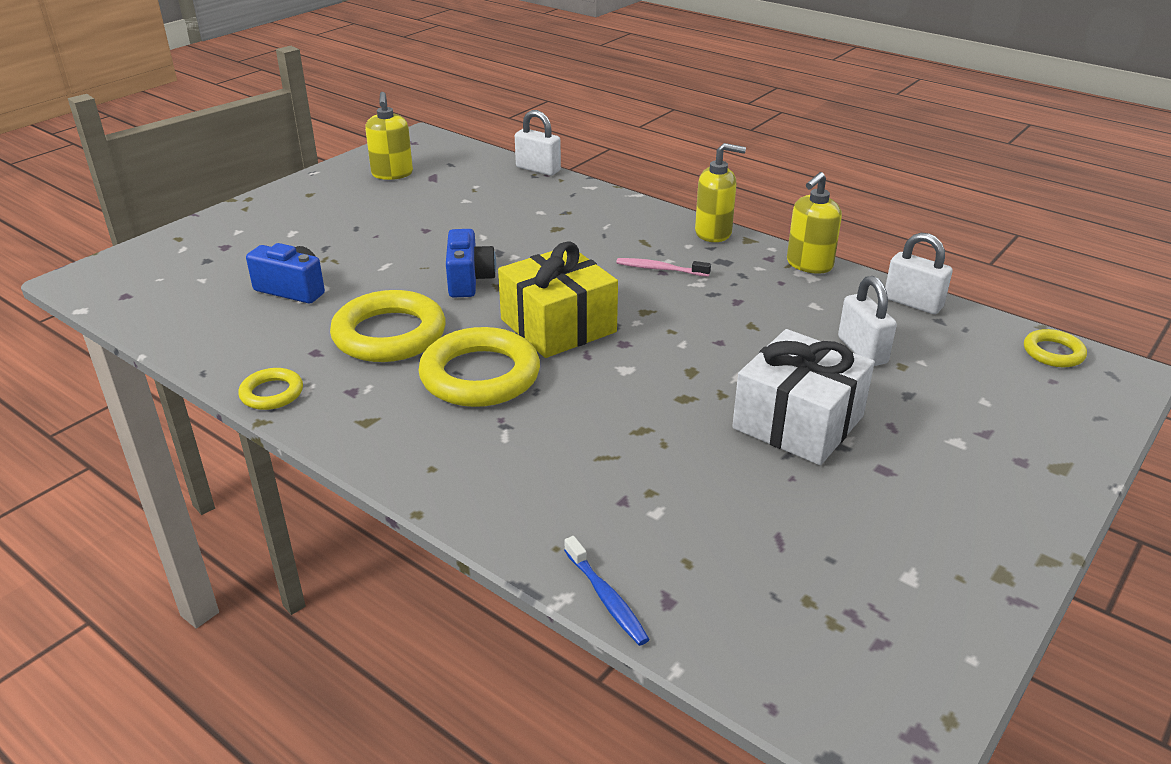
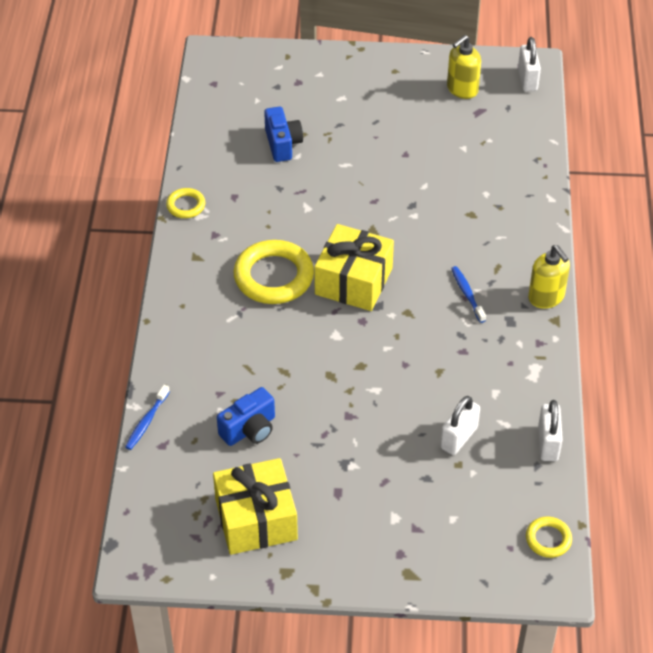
camera: 55 degrees right, 15 degrees up
yellow ring [330,290,446,362] -> none
blue camera [446,229,496,298] -> blue camera moved to [217,387,275,446]
white padlock [515,110,561,176] -> white padlock moved to [518,37,541,92]
pink toothbrush [616,258,711,277] -> blue toothbrush [451,266,486,323]
white gift [732,329,875,465] -> none
yellow soap dispenser [787,172,842,274] -> none
none -> yellow gift [213,458,298,555]

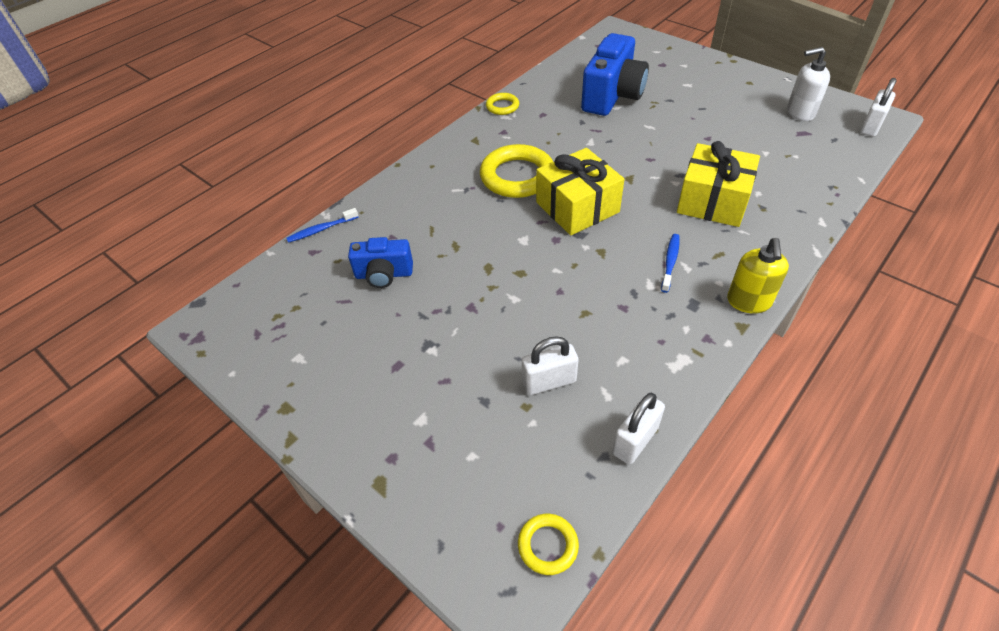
camera: 40 degrees right, 0 degrees up
yellow gift [213,458,298,555] -> yellow gift moved to [677,141,760,227]
blue camera [264,107,303,162] -> blue camera [581,33,649,116], size x1.73
yellow soap dispenser [447,35,481,99] -> white soap dispenser [787,47,830,121]

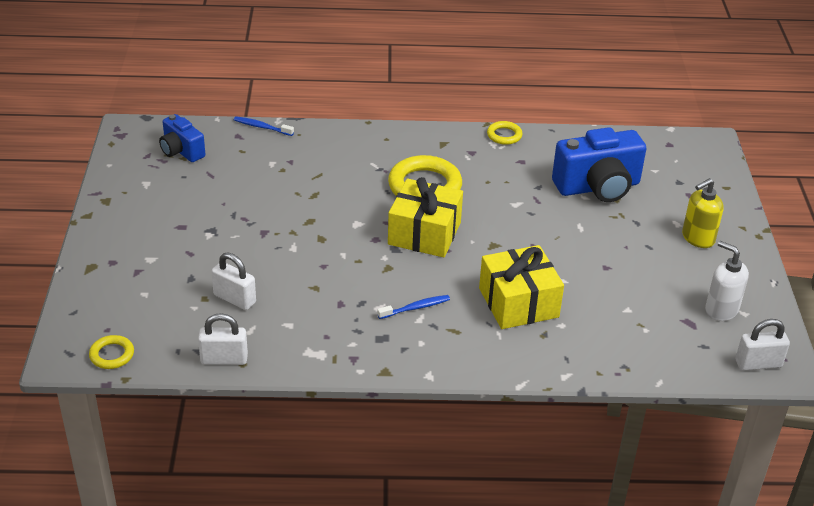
camera: 45 degrees right, 10 degrees down
blue camera [348,237,413,288] -> blue camera moved to [159,114,205,162]
yellow soap dispenser [727,238,789,313] -> yellow soap dispenser moved to [682,178,724,248]

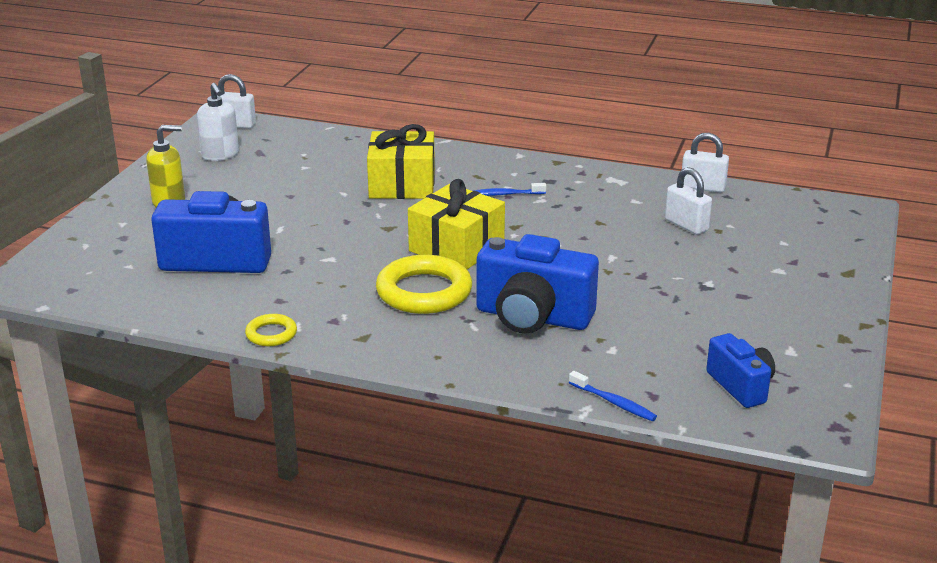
camera: 160 degrees left, 10 degrees down
yellow ring [89,335,134,369] -> none
none -> blue camera [476,234,599,334]

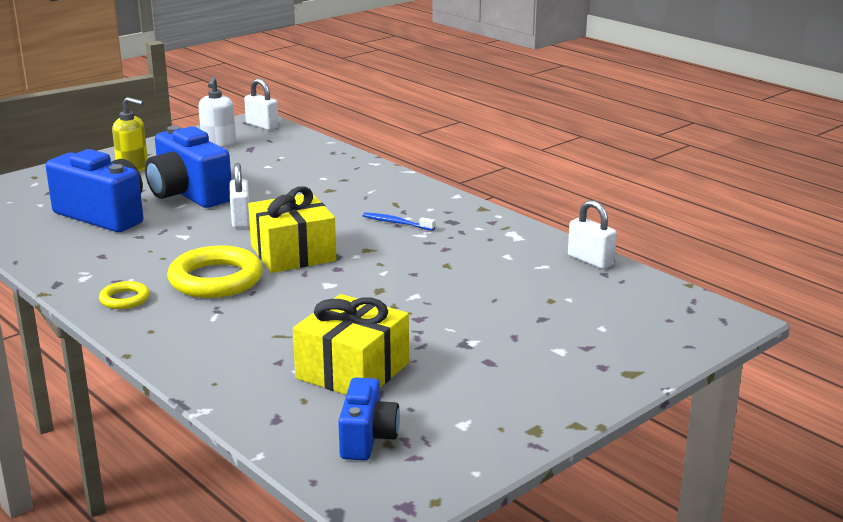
camera: 30 degrees right, 5 degrees down
yellow ring [245,314,297,346] -> yellow ring moved to [99,281,150,309]
yellow gift [367,124,435,199] -> yellow gift moved to [293,294,409,395]
blue camera [476,234,599,334] -> blue camera moved to [145,126,231,208]
blue toothbrush [569,371,657,421] -> none
white padlock [665,167,712,235] -> white padlock moved to [230,163,250,228]

